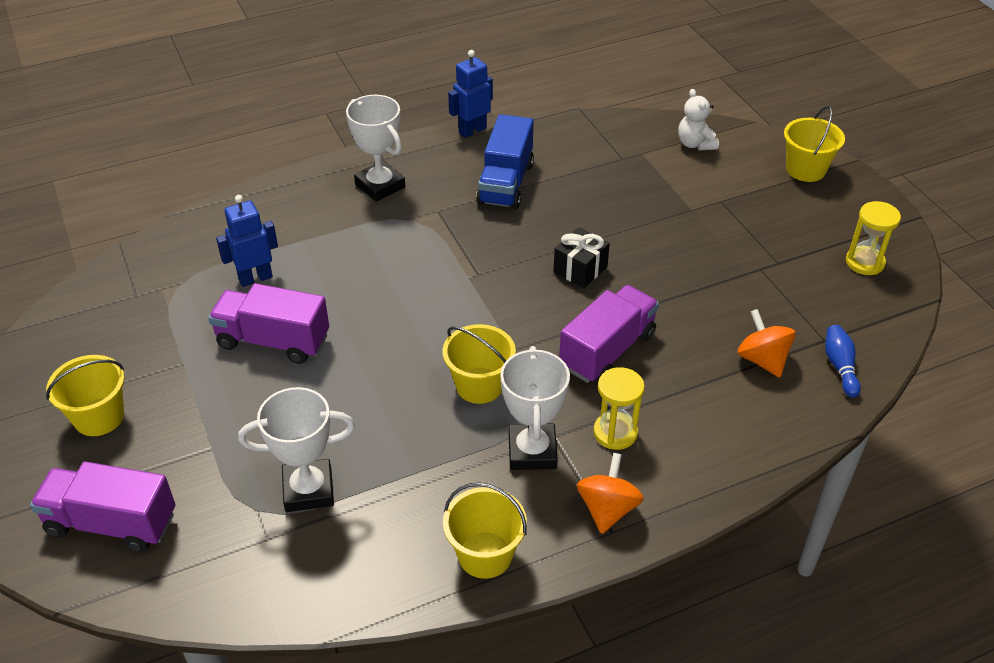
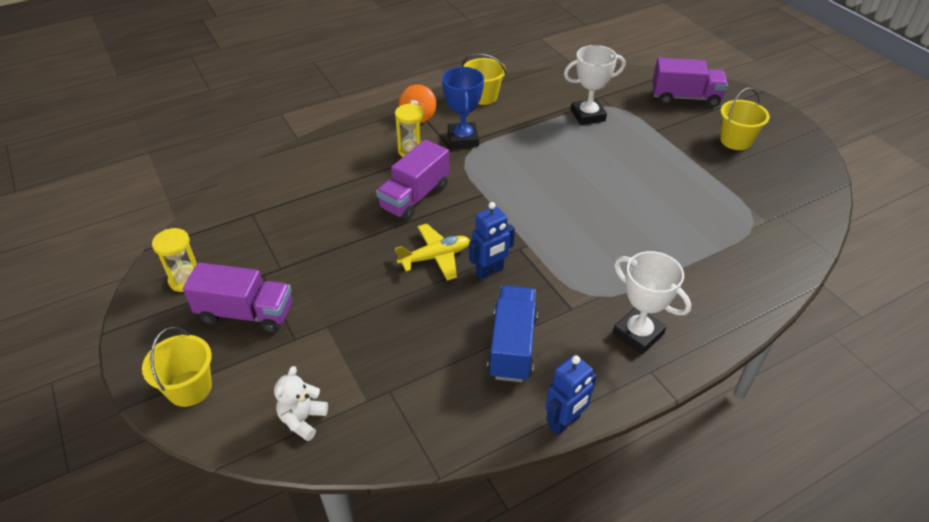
camera: 175 degrees right, 0 degrees up
purple truck [208,283,329,364] -> purple truck moved to [183,262,292,333]
blue robot [216,195,278,287] -> blue robot moved to [469,202,515,279]
yellow bucket [442,324,516,404] -> none
white trophy [501,346,570,470] -> blue trophy [442,67,484,148]
black gift [553,227,610,288] -> yellow plane [395,224,470,281]
white teddy bear [678,89,719,150] -> white teddy bear turned 135 degrees counterclockwise [274,366,328,441]
orange spinning top [737,309,796,378] -> none
blue bowling pin [825,325,861,398] -> none

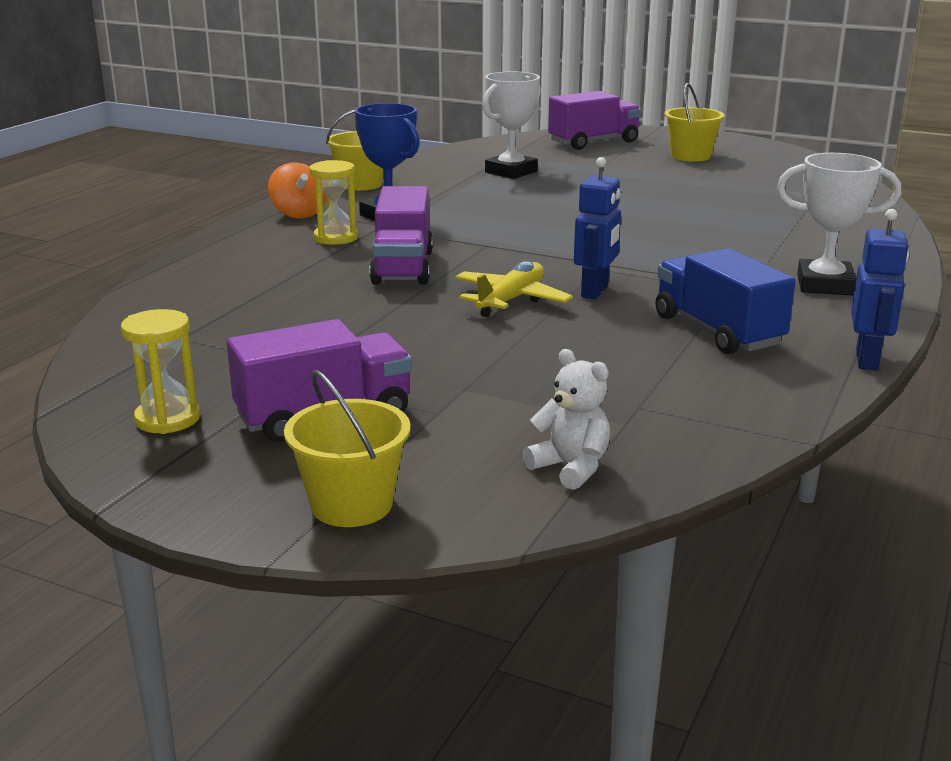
camera: 35 degrees left, 20 degrees down
white teddy bear [274,366,328,441] -> white teddy bear turned 150 degrees clockwise [523,349,610,490]

